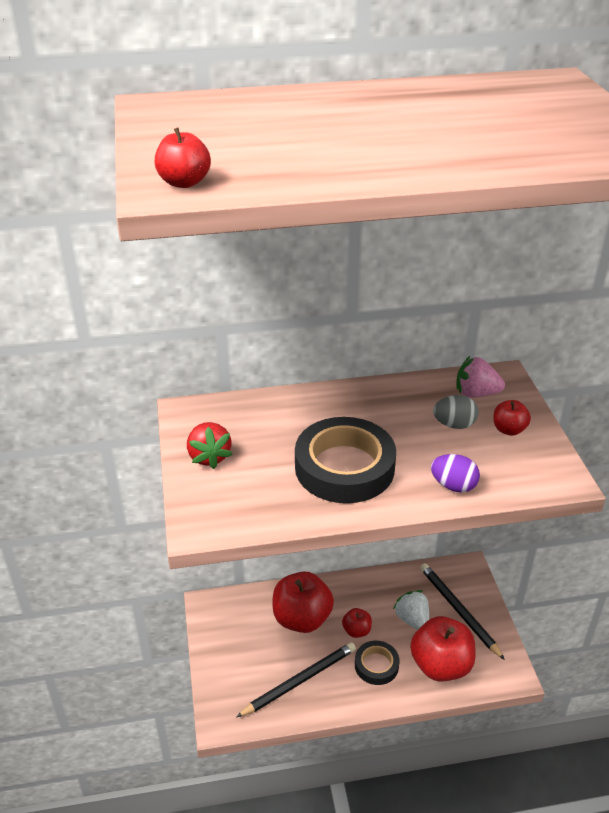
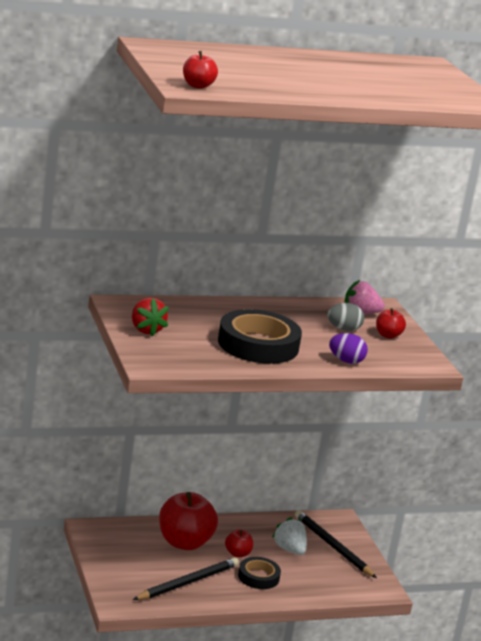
camera: 10 degrees left, 15 degrees down
red apple [410,616,476,681] -> none

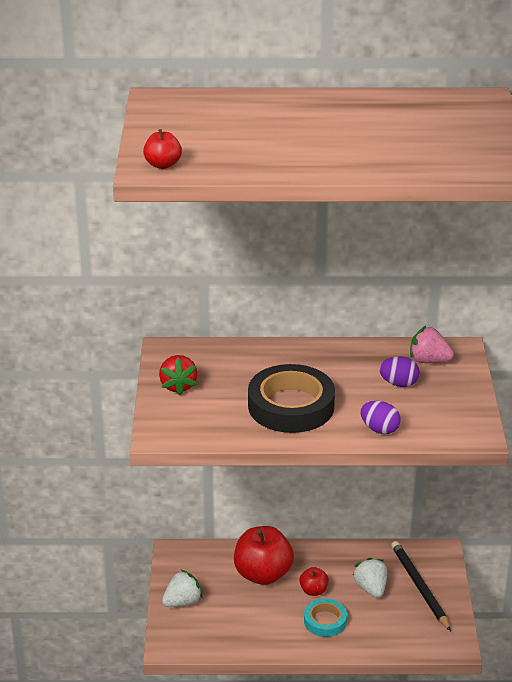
camera: 20 degrees right, 10 degrees up
black pencil [133,557,239,600] -> none
black tape [238,557,281,589] -> turquoise tape [304,598,347,637]
grey egg [327,303,364,331] -> purple egg [379,356,420,387]
red apple [376,308,406,339] -> none
none -> white strawberry [162,570,203,607]

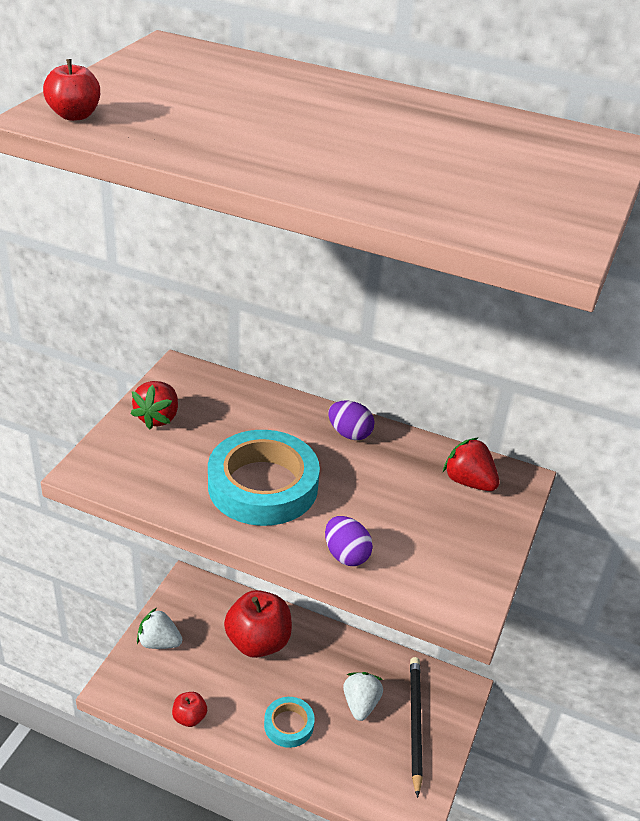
camera: 20 degrees right, 5 degrees up
white strawberry [162,570,203,607] -> white strawberry turned 150 degrees counterclockwise [137,608,183,649]
black tape [248,364,335,433] -> turquoise tape [208,430,320,526]
red apple [299,567,329,596] -> red apple moved to [172,692,207,727]
purple egg [379,356,420,387] -> purple egg moved to [328,400,374,440]
pink strawberry [410,326,454,363] -> red strawberry [443,437,499,491]

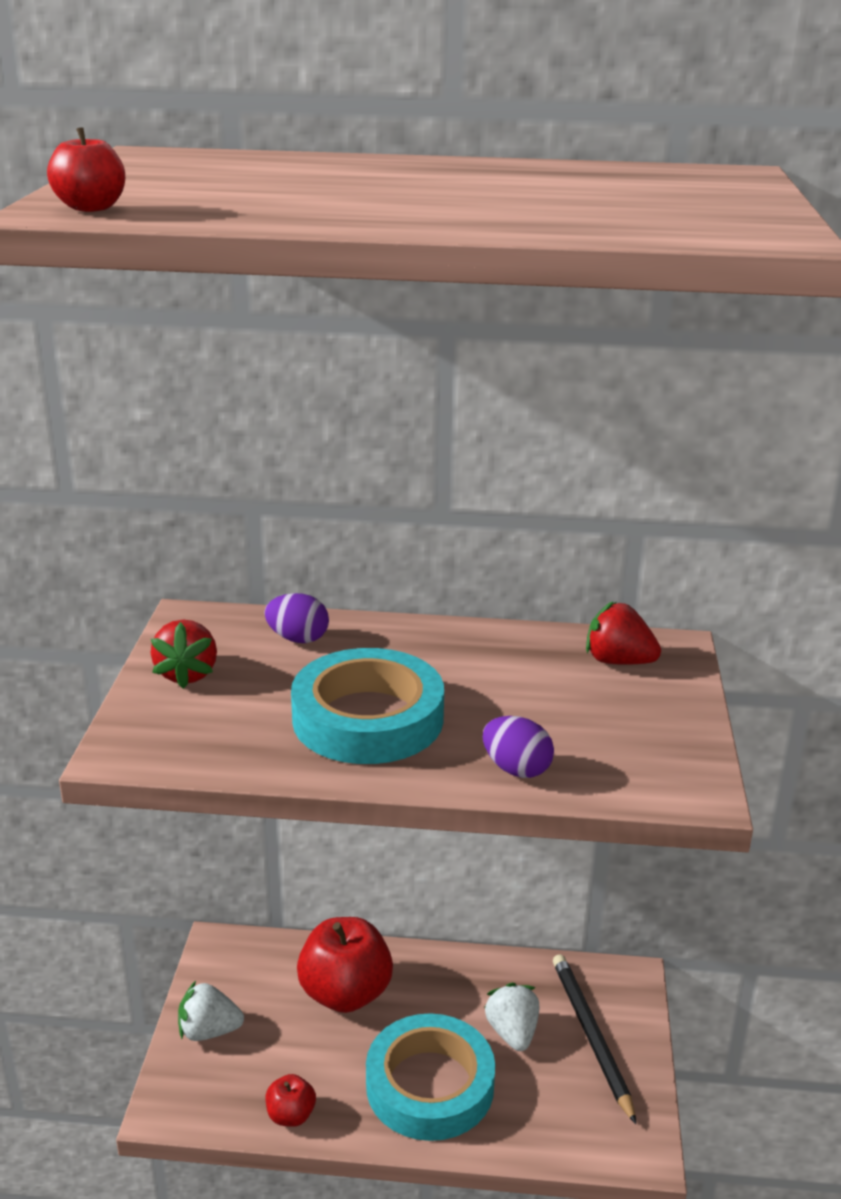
camera: 15 degrees left, 10 degrees down
turquoise tape [264,697,314,748] -> turquoise tape [366,1013,495,1141], size x1.82
purple egg [328,400,374,440] -> purple egg moved to [265,593,329,643]

